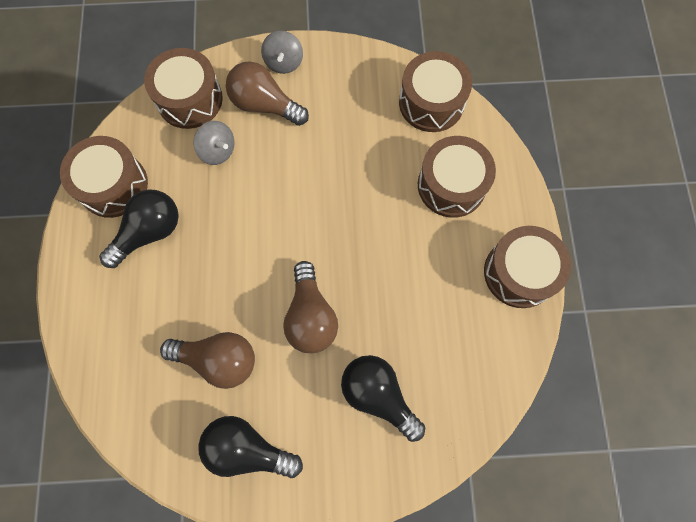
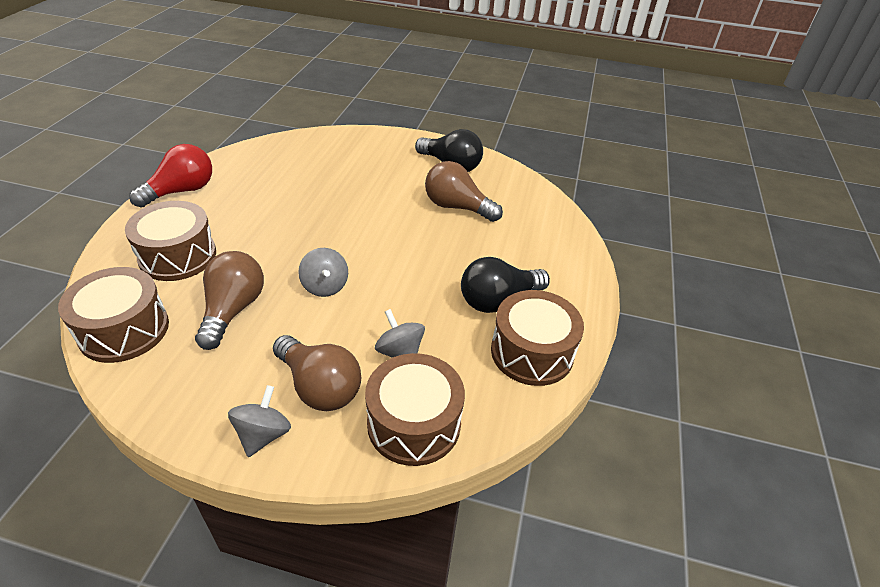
camera: 165 degrees left, 30 degrees down
brown light bulb [283,261,338,353] -> brown light bulb moved to [195,251,264,350]
black light bulb [341,355,425,442] -> none
brown drum [484,226,571,308] -> red light bulb [129,144,212,208]
none -> grey spinning top [298,248,348,297]

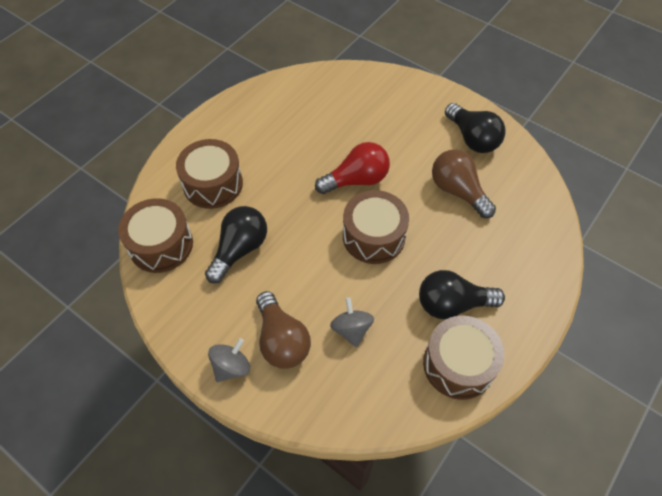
camera: 25 degrees right, 15 degrees up
red light bulb [129,144,212,208] -> red light bulb moved to [315,142,390,194]
brown light bulb [195,251,264,350] -> black light bulb [205,206,267,283]
grey spinning top [298,248,348,297] -> none
brown drum [365,353,465,466] -> brown drum moved to [343,190,409,264]

